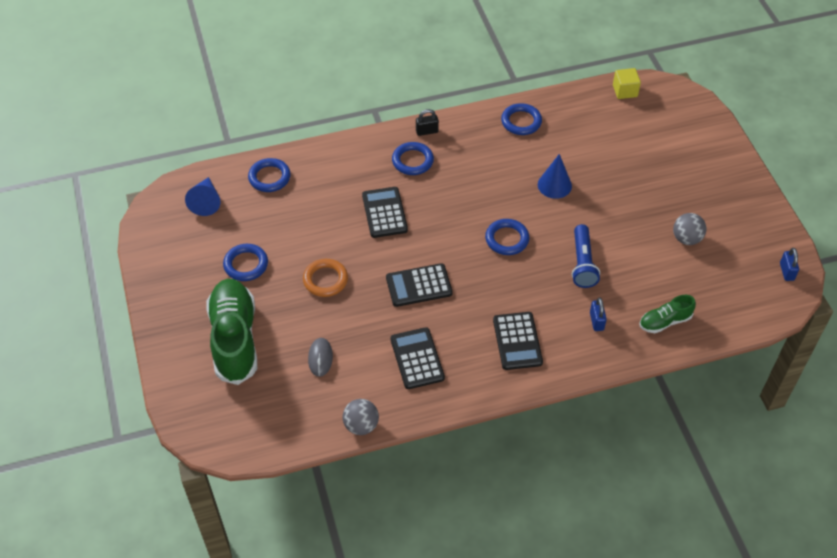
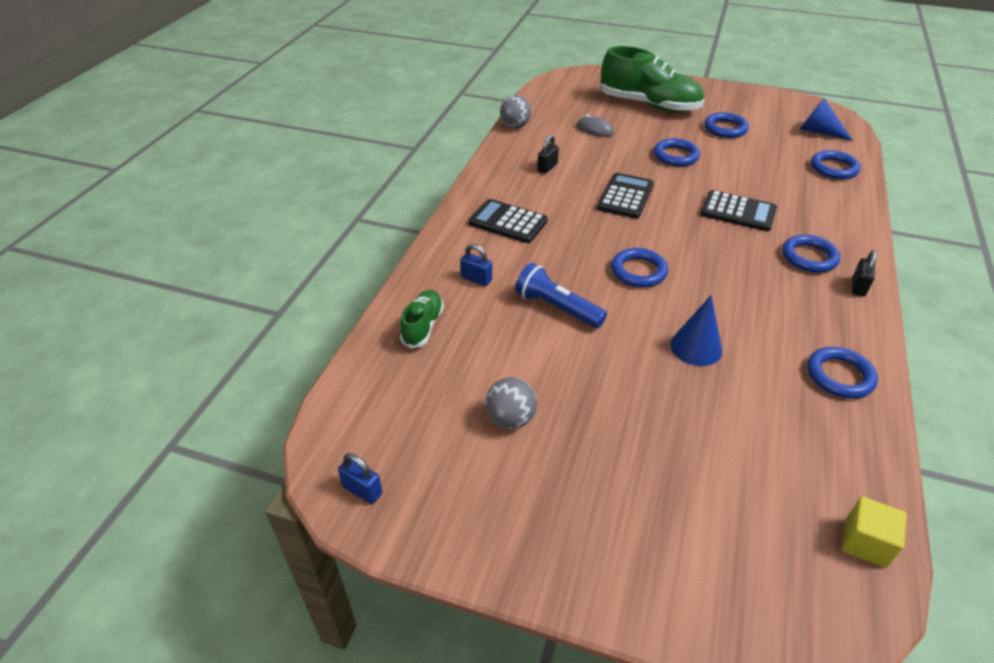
camera: 125 degrees right, 10 degrees down
orange ring [303,259,348,297] -> blue ring [654,138,700,167]
black calculator [390,327,445,389] -> black padlock [537,135,559,174]

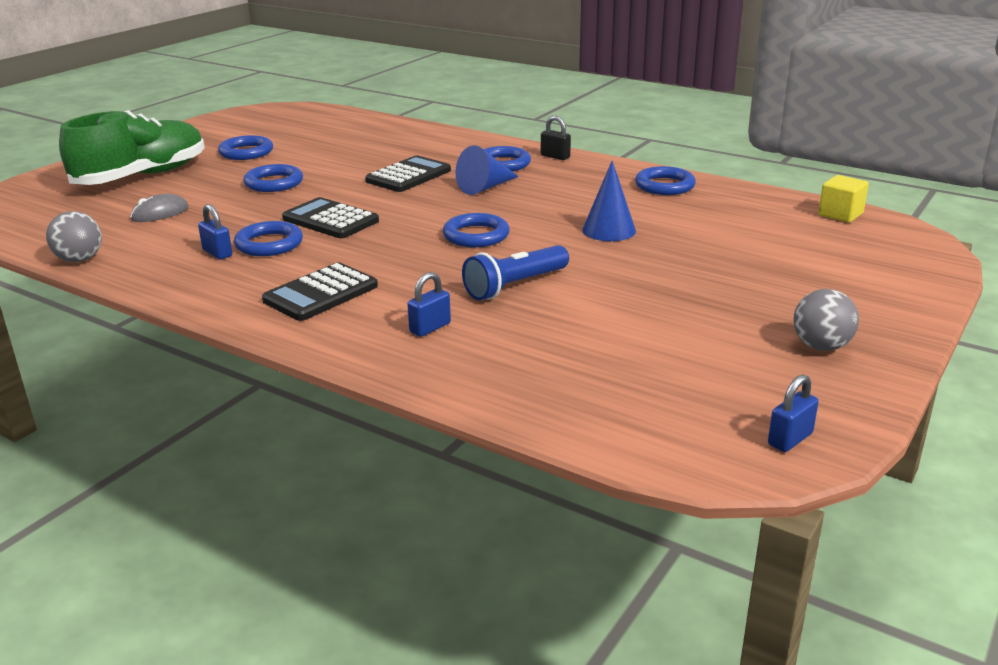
camera: 75 degrees left, 15 degrees down
green shoe [400,290,444,348] -> none
grey ball [485,377,537,429] -> grey ball moved to [793,289,859,351]
black padlock [537,135,559,174] -> blue padlock [198,204,232,260]
blue cone [800,98,853,141] -> blue cone moved to [455,145,519,195]
blue ring [811,150,861,179] -> blue ring moved to [234,221,303,256]

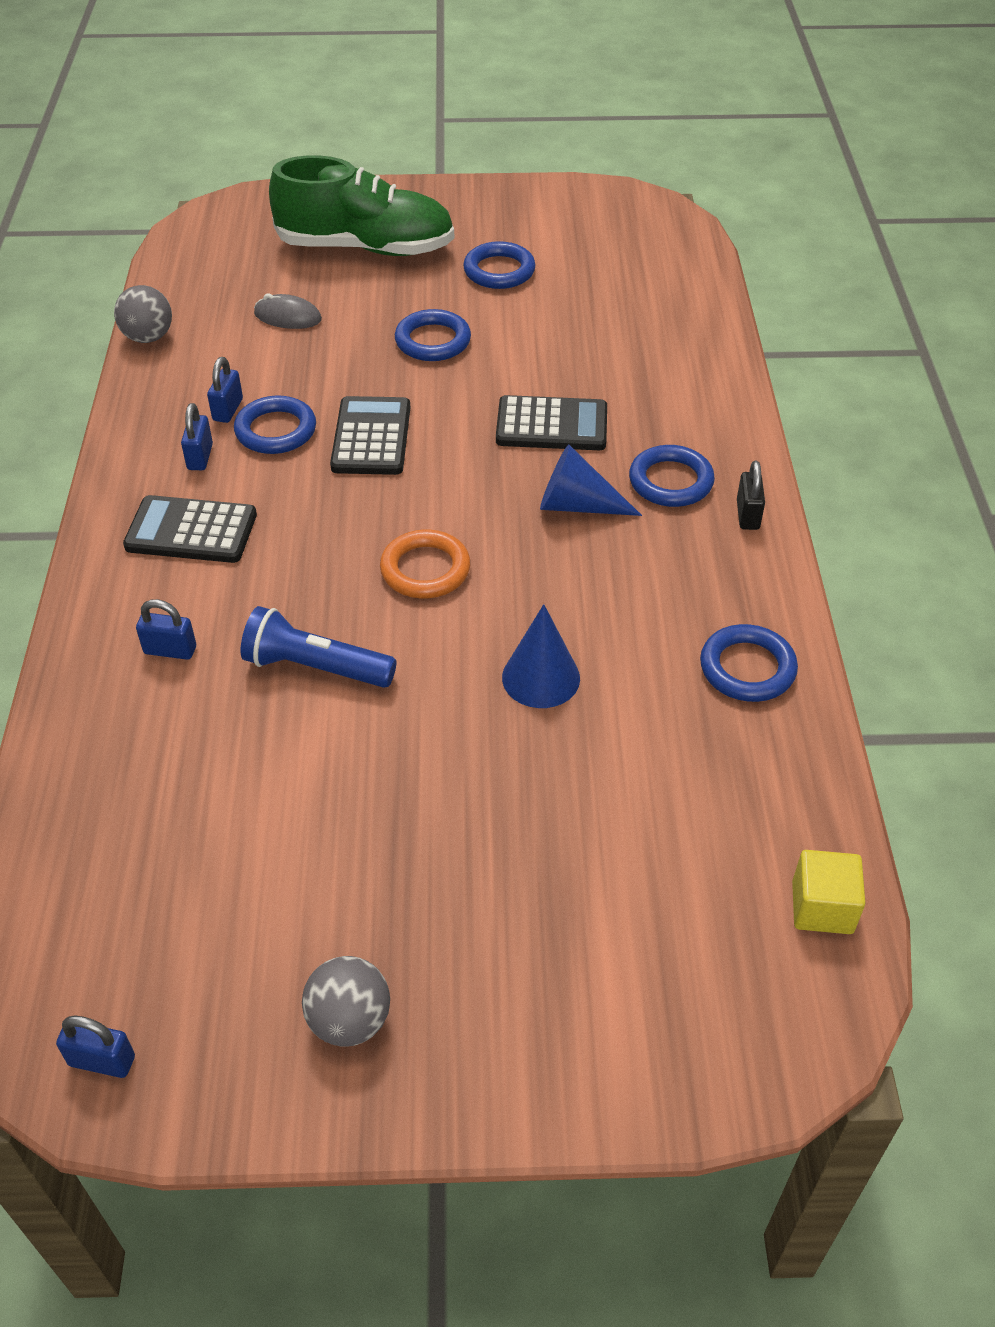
camera: 55 degrees right, 20 degrees up
blue ring [443,213,510,247] -> orange ring [380,530,470,598]
none -> blue padlock [181,403,213,470]

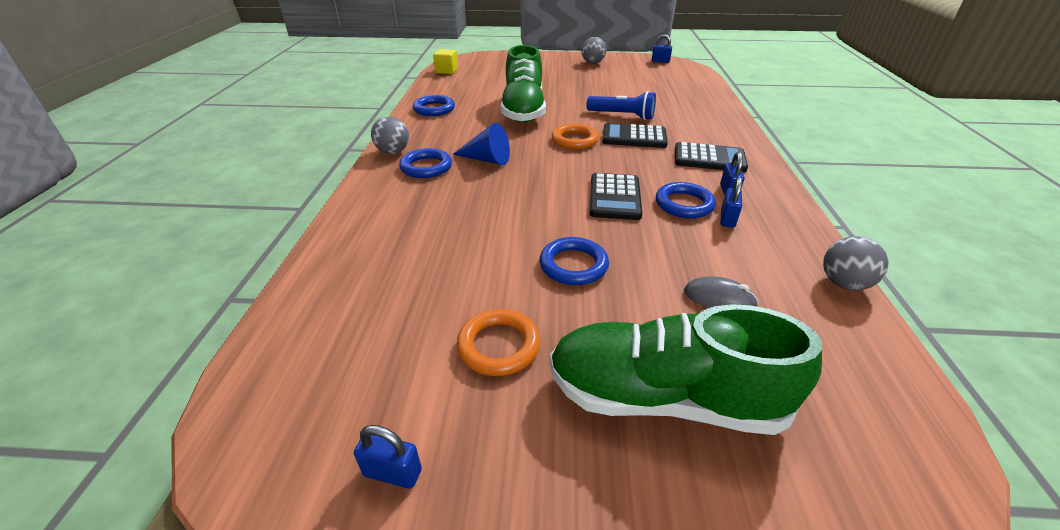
camera: 175 degrees left, 10 degrees down
blue padlock [136,599,196,660] -> blue padlock moved to [354,425,422,489]
blue ring [463,241,536,289] -> orange ring [457,309,540,376]
black calculator [496,395,607,450] -> black calculator moved to [602,123,668,148]
blue cone [502,604,580,708] -> green shoe [500,45,546,123]
black padlock [737,461,765,530] -> grey ball [371,116,409,154]

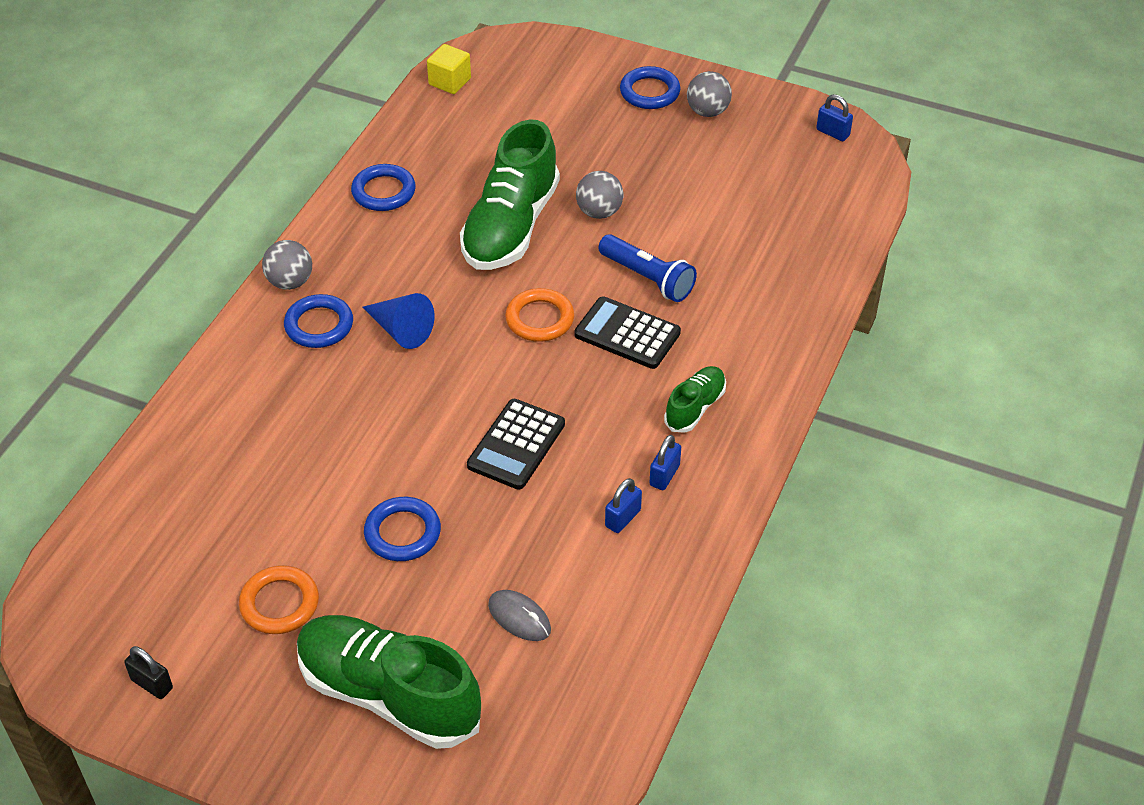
camera: 20 degrees right, 10 degrees up
blue padlock [354,425,422,489] -> black padlock [124,646,173,699]
blue ring [656,182,716,219] -> blue ring moved to [620,66,681,109]
black calculator [675,142,748,172] -> green shoe [664,366,726,433]
grey ball [823,236,888,291] -> grey ball moved to [576,171,623,219]

